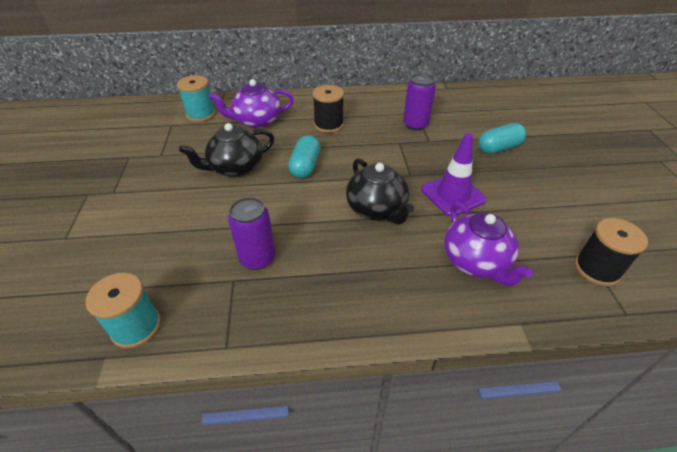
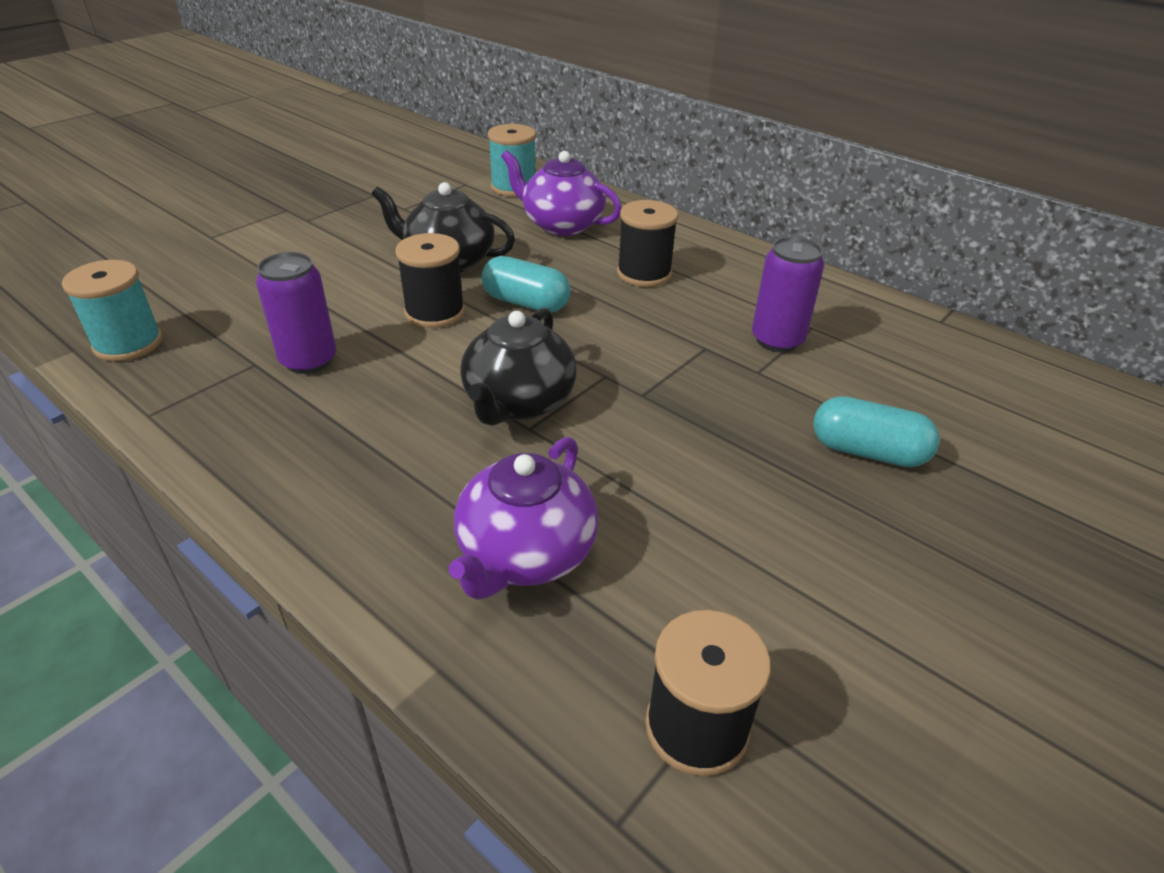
camera: 45 degrees right, 5 degrees down
turquoise capsule [288,135,320,178] -> turquoise capsule turned 60 degrees clockwise [481,256,570,313]
purple traffic cone [421,133,487,217] -> none
none -> black spool [395,233,465,328]

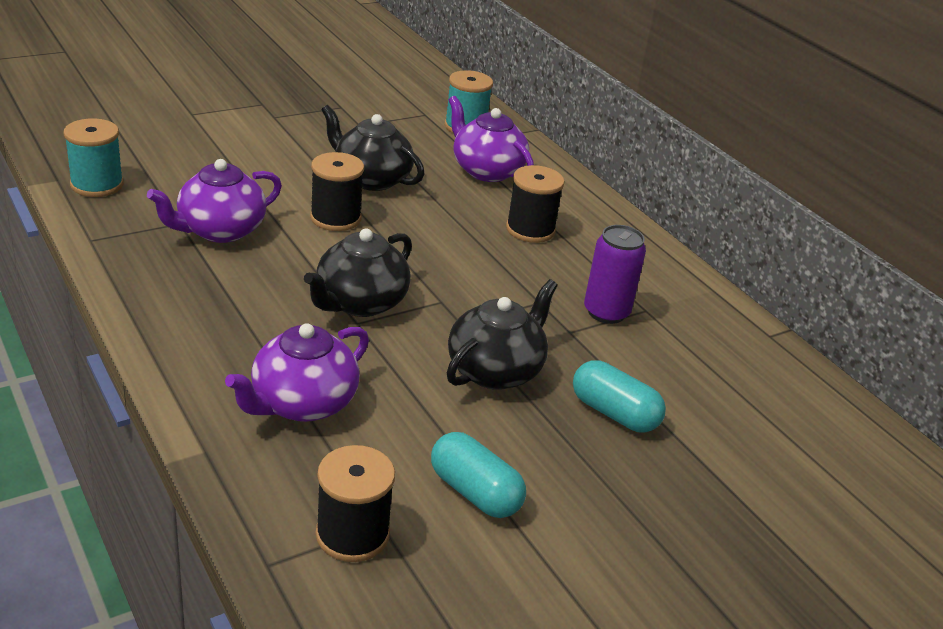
camera: 15 degrees right, 5 degrees down
purple can [256,252,336,374] -> purple teapot [147,159,282,243]
turquoise capsule [481,256,570,313] -> turquoise capsule moved to [431,432,526,518]
none -> black teapot [447,279,558,390]

